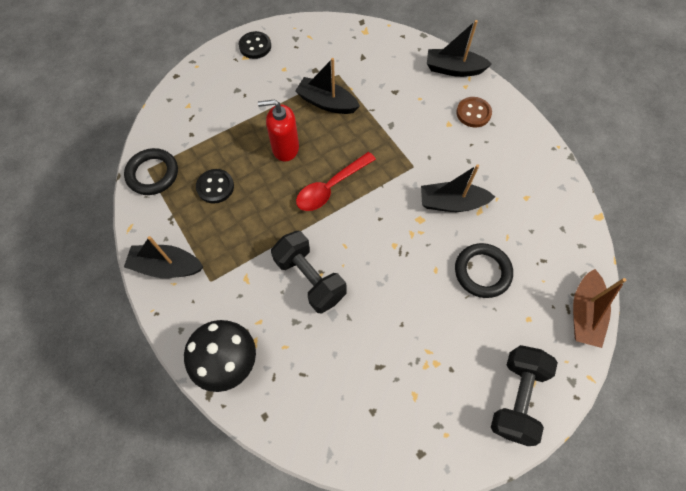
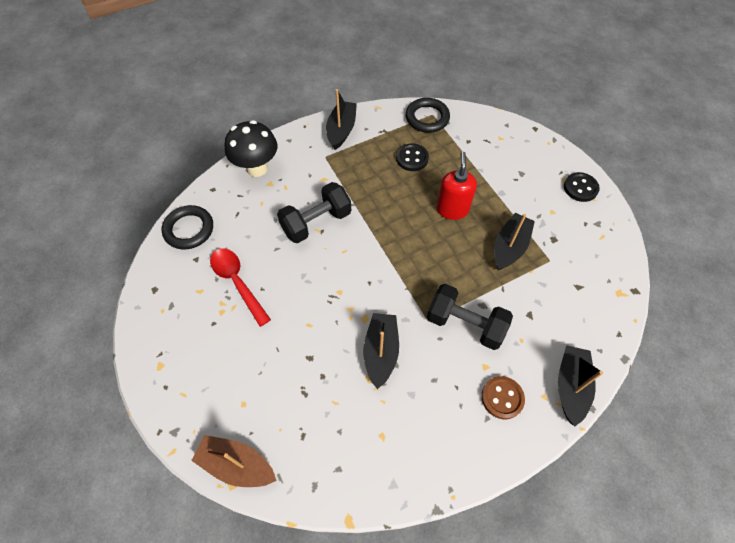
camera: 95 degrees right, 5 degrees down
red spoon [296,152,376,211] -> red spoon moved to [210,248,271,327]
black ring [455,243,513,298] -> black ring moved to [162,205,213,249]
black dumbbell [491,345,558,446] -> black dumbbell moved to [427,284,513,350]

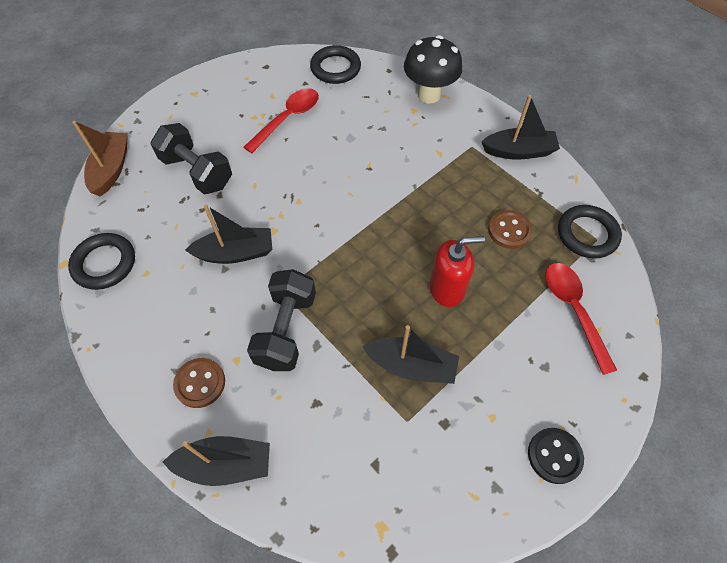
camera: 75 degrees right, 0 degrees up
black dumbbell [277,182,351,243] -> black dumbbell moved to [151,123,232,194]
black button [396,143,429,171] -> brown button [488,210,533,249]
none -> black ring [68,233,135,290]
none -> red spoon [545,263,617,375]

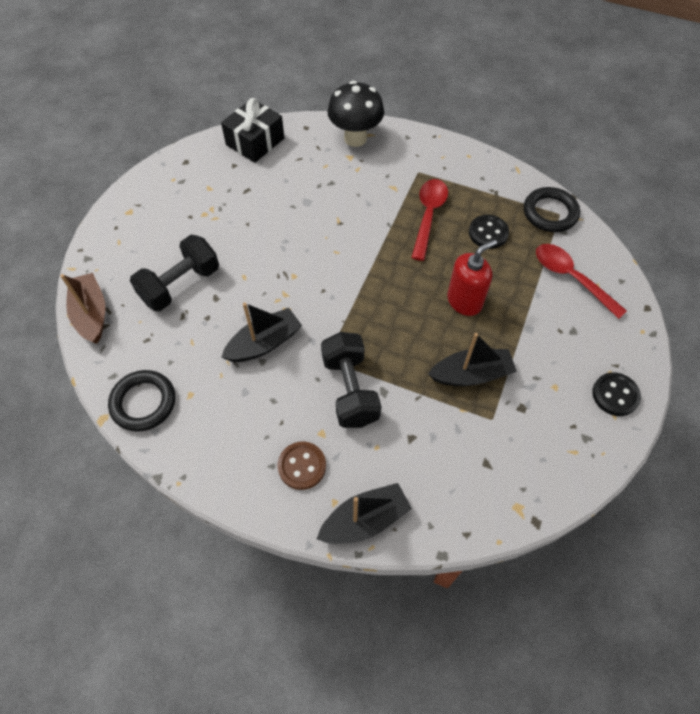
camera: 25 degrees left, 0 degrees up
black dumbbell [151,123,232,194] -> black dumbbell turned 60 degrees counterclockwise [130,235,219,311]
red spoon [244,88,319,153] -> red spoon moved to [411,179,448,261]
black ring [310,45,361,84] -> black gift [221,98,284,163]
black boat [481,95,560,160] -> none
brown button [488,210,533,249] -> black button [469,215,509,249]

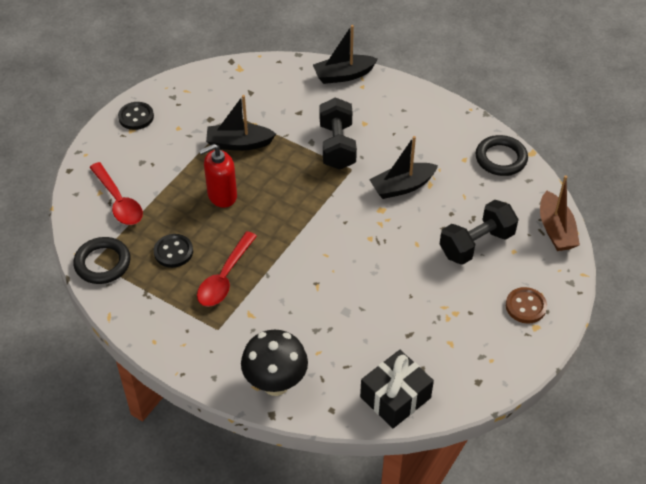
camera: 170 degrees left, 10 degrees down
brown button [278,442,326,490] -> brown button moved to [506,287,547,324]

